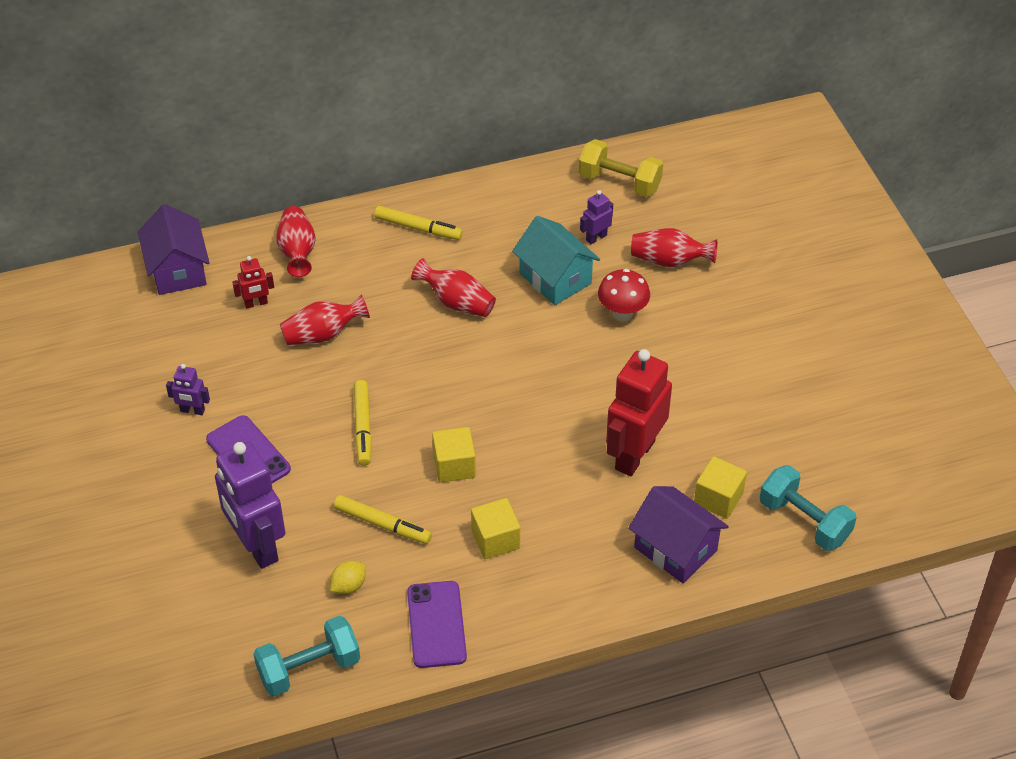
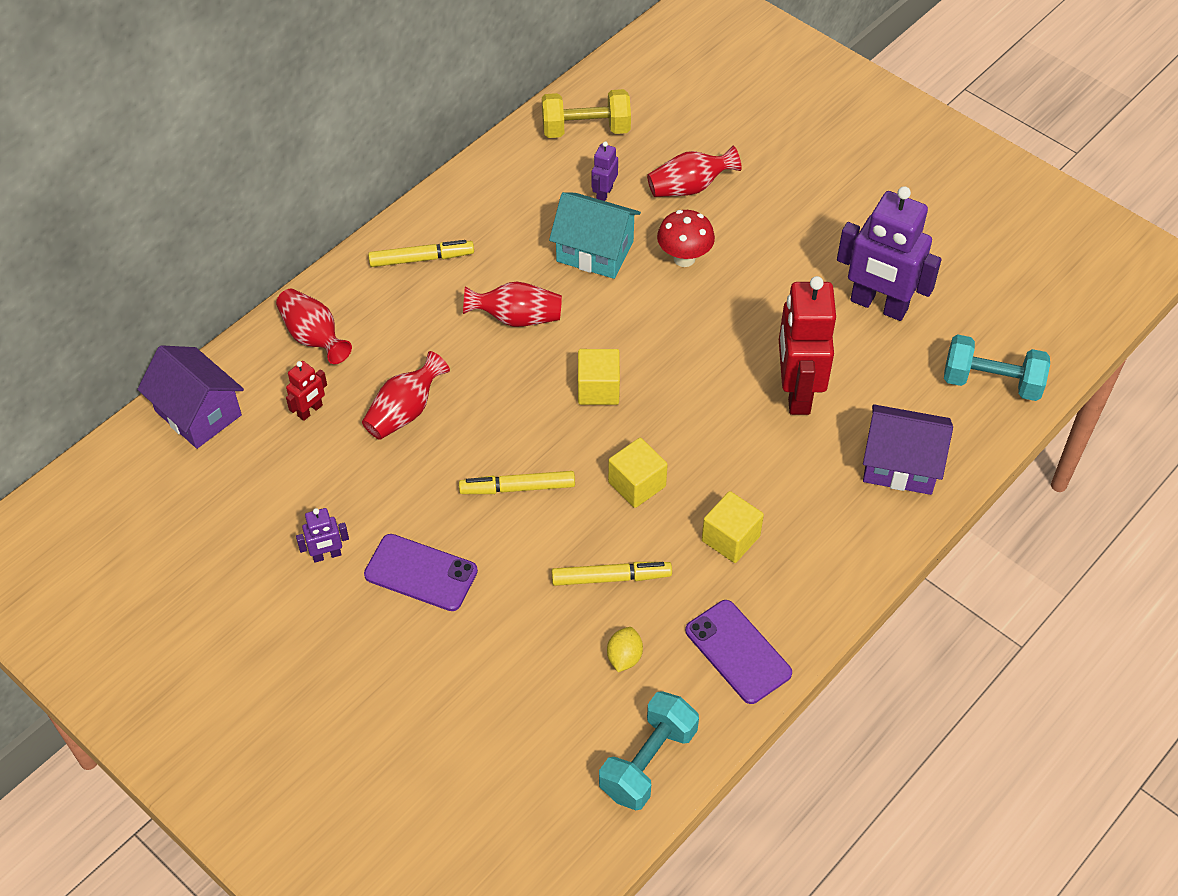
camera: 30 degrees left, 5 degrees up
purple robot [215,442,285,569] -> purple robot moved to [837,186,941,321]
yellow marker [354,380,372,466] -> yellow marker turned 120 degrees clockwise [459,471,575,494]
yellow cube [694,457,747,519] -> yellow cube moved to [578,349,620,405]

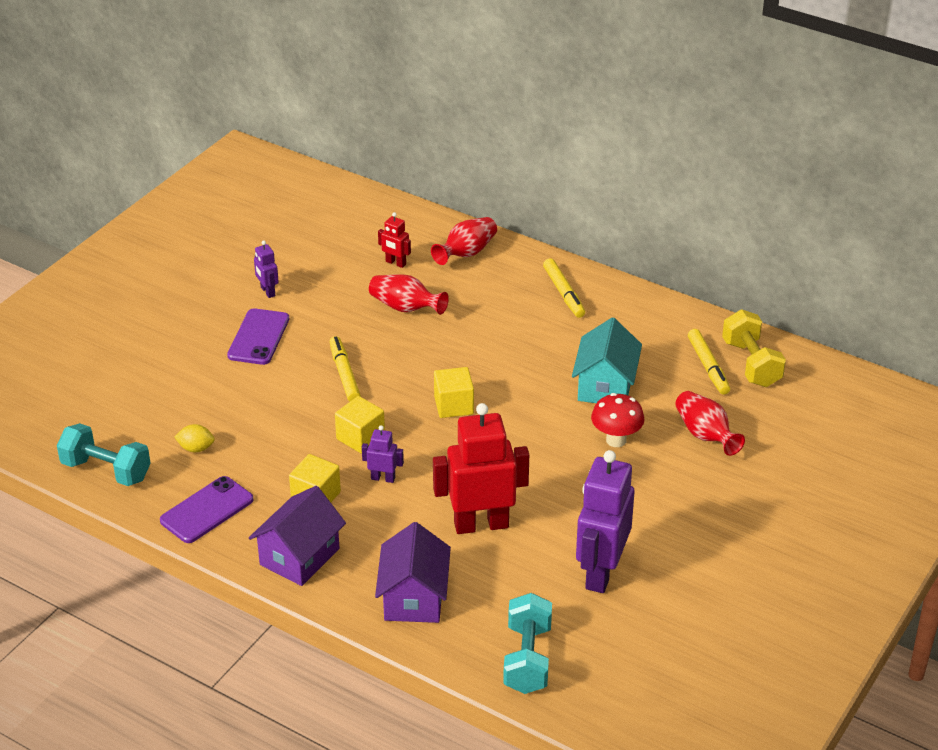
camera: 80 degrees right, 15 degrees down
purple house [137,345,244,449] -> purple house moved to [249,486,346,586]
red vase [463,282,562,327] -> none
yellow marker [552,562,672,586] -> yellow marker moved to [688,329,730,395]
purple robot [592,141,618,201] -> purple robot moved to [362,425,404,483]

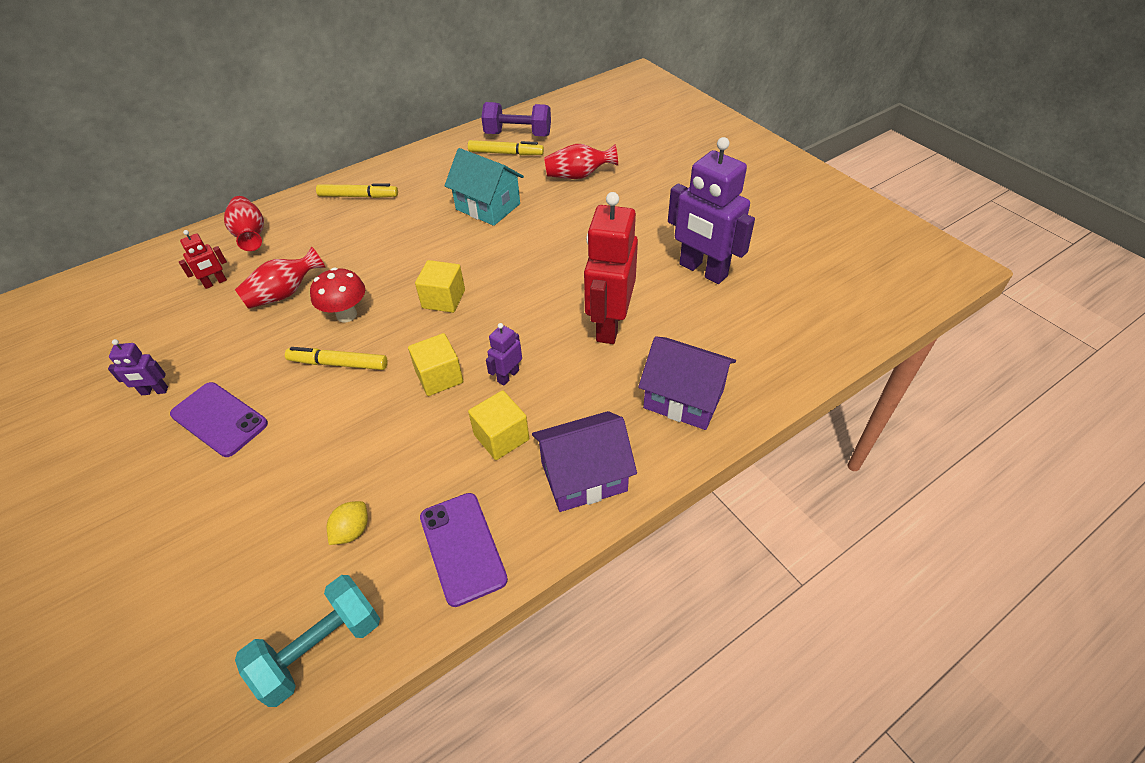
camera: 65 degrees left, 10 degrees up
purple house [249,486,346,586] -> purple house turned 75 degrees counterclockwise [532,411,637,512]
turquoise dumbbell [503,593,552,694] -> none
red mushroom [591,393,644,447] -> red mushroom moved to [310,268,365,322]
yellow dumbbell [722,309,786,387] -> purple dumbbell [481,102,551,136]

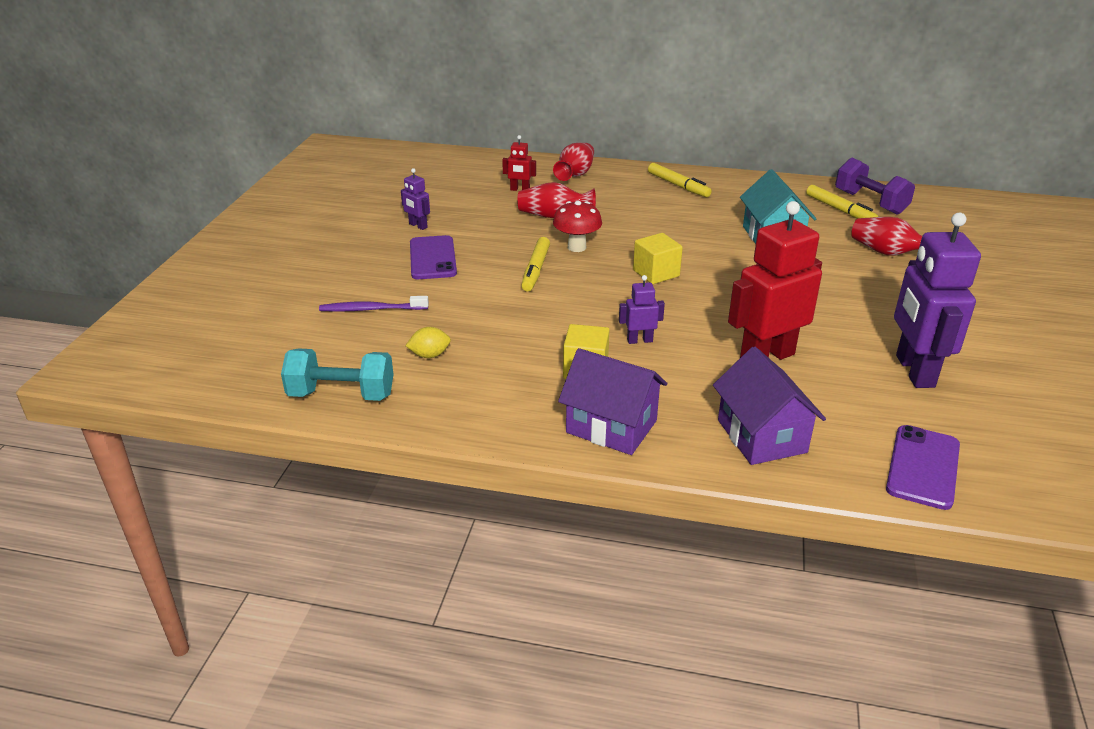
camera: 45 degrees right, 15 degrees down
yellow marker [285,347,387,370] -> yellow marker turned 135 degrees counterclockwise [521,237,550,291]
yellow cube [408,333,463,396] -> none
purple phone [420,493,508,607] -> purple phone moved to [886,425,960,510]
none -> purple toothbrush [319,296,429,312]

